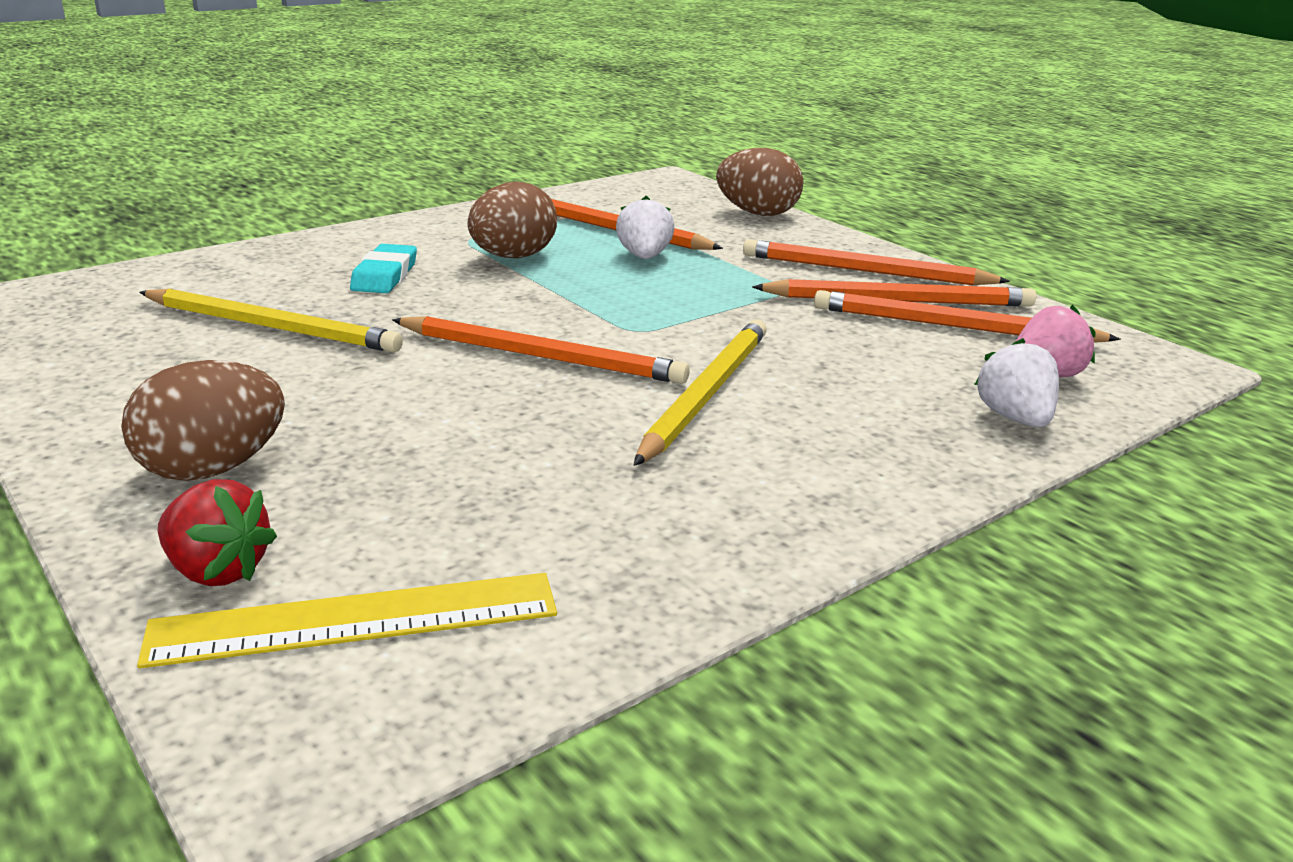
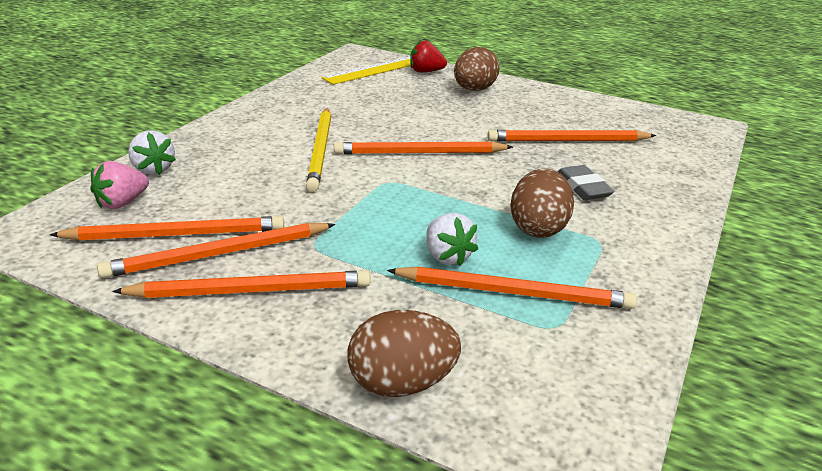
camera: 155 degrees right, 5 degrees up
yellow pencil [139,289,403,352] -> orange pencil [487,130,656,142]
turquoise eraser [350,244,417,293] -> grey eraser [558,165,614,200]

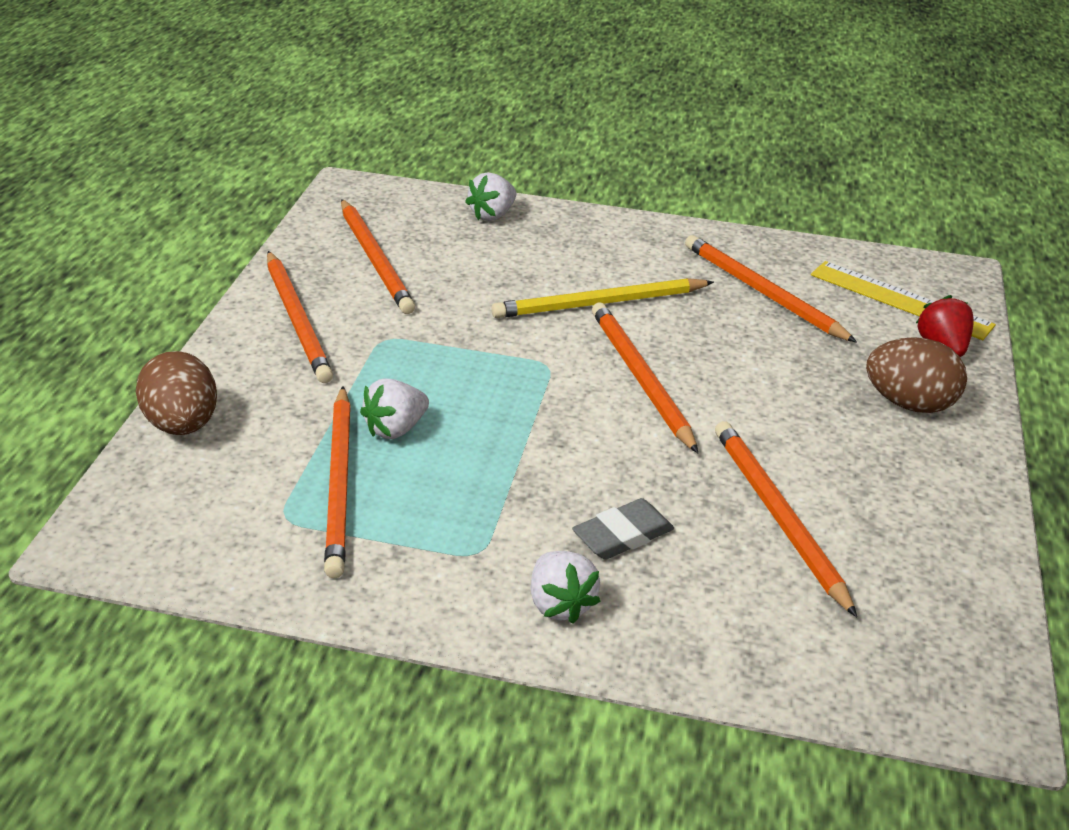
camera: 75 degrees right, 5 degrees up
pink strawberry [90,161,149,209] -> none
orange pencil [97,223,335,278] -> orange pencil moved to [685,235,857,343]
brown egg [510,168,574,238] -> none
none -> white strawberry [531,551,600,624]

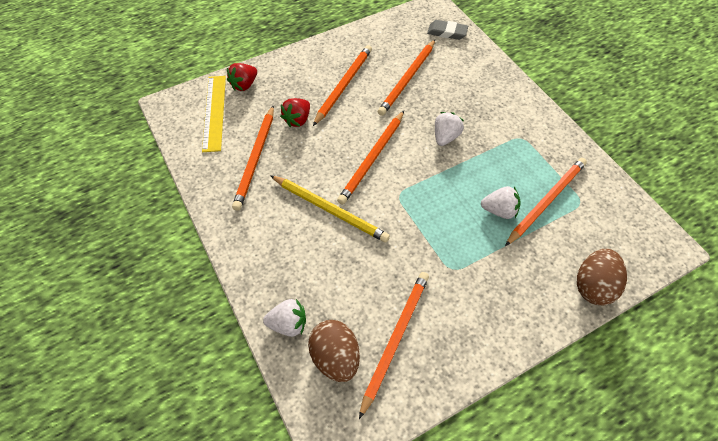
camera: 130 degrees left, 20 degrees up
orange pencil [267,251,333,383] -> orange pencil moved to [313,45,372,126]
white strawberry [531,551,600,624] -> white strawberry moved to [435,112,464,146]
grey eraser [572,498,674,560] -> grey eraser moved to [427,20,468,40]
brown egg [866,337,967,413] -> brown egg moved to [308,320,360,382]
none -> red strawberry [280,98,310,127]

